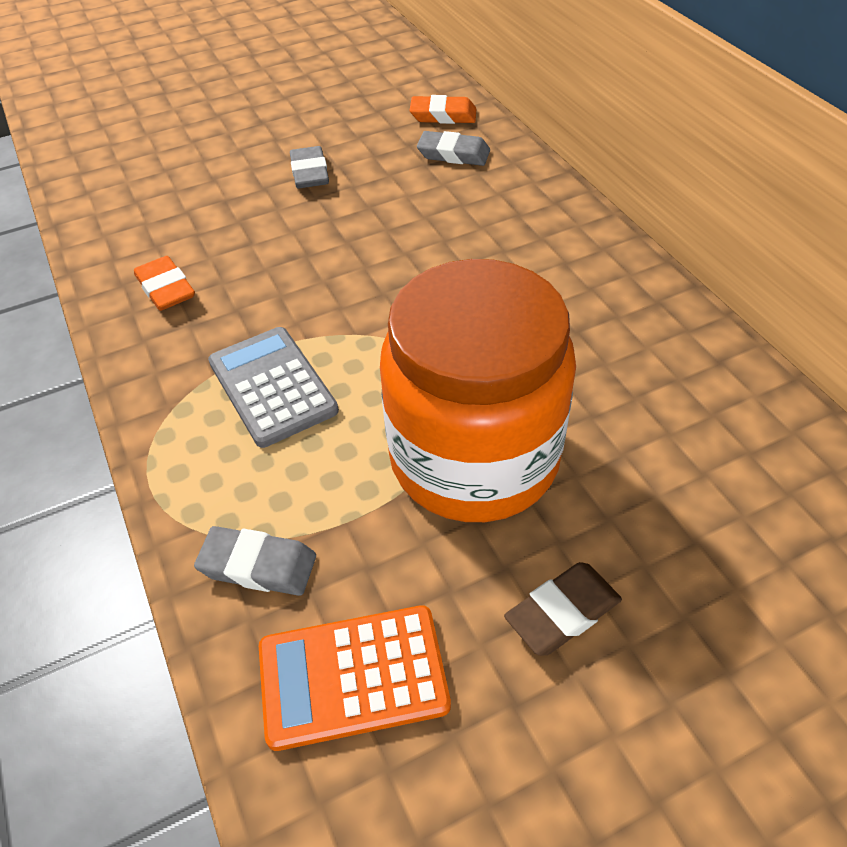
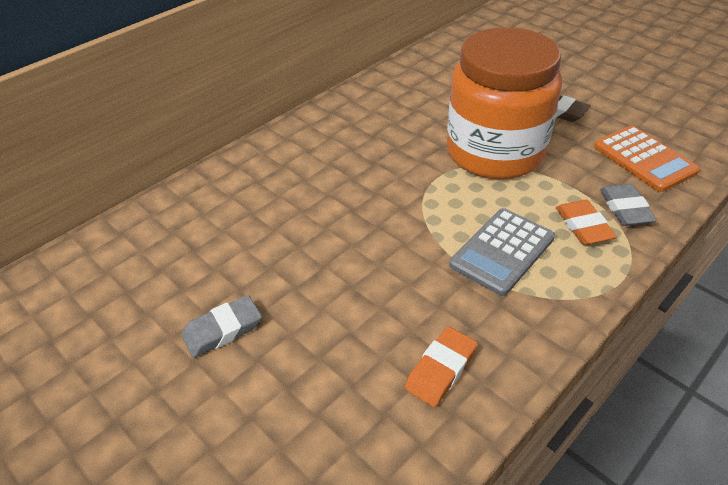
camera: 110 degrees left, 5 degrees down
orange eraser [409,95,476,124] -> orange eraser moved to [556,200,617,245]
grey eraser [417,131,490,166] -> none

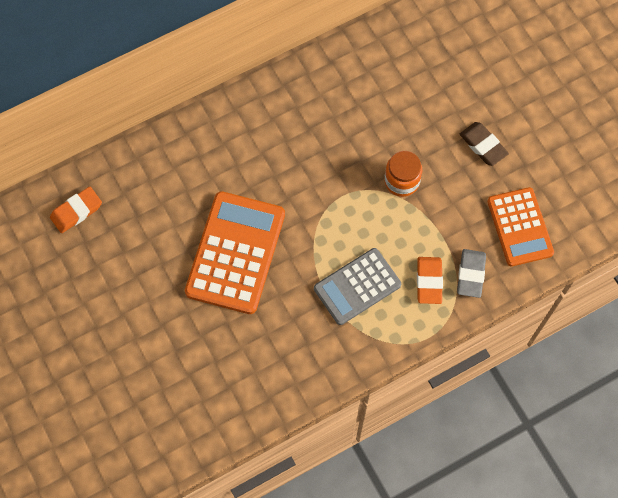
camera: 15 degrees right, 25 degrees up
grey eraser [182,295,262,358] -> none
orange eraser [404,327,478,407] -> orange eraser moved to [50,187,102,233]
orange jar [447,27,562,179] -> orange jar [384,151,422,197], size x0.42
none -> orange calculator [185,191,285,314]

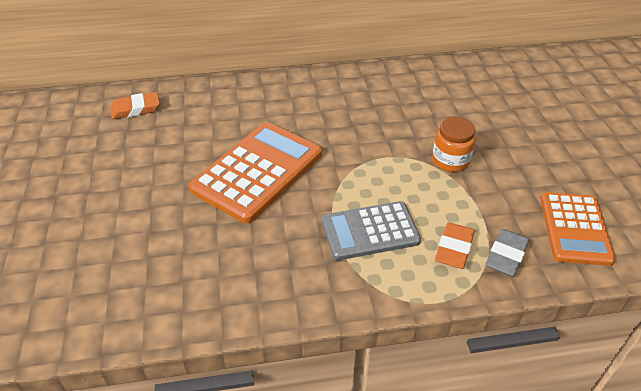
camera: 20 degrees right, 25 degrees down
brown eraser [460,122,509,166] -> none

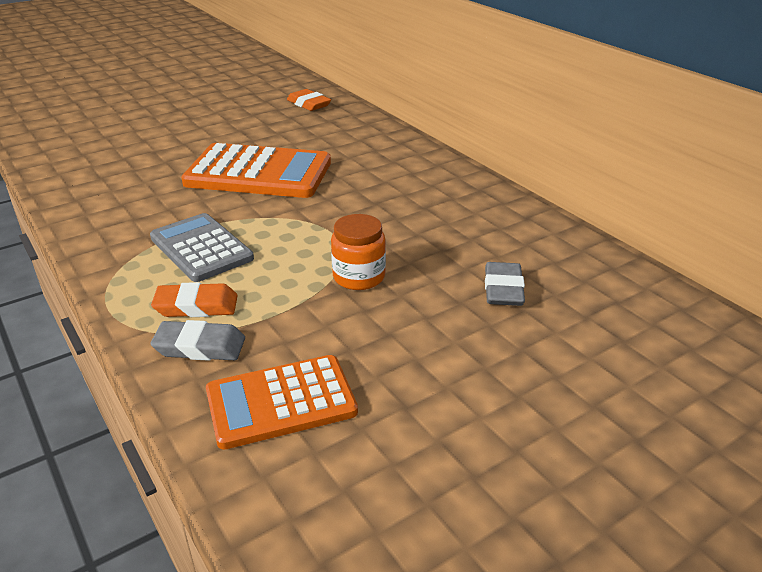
camera: 65 degrees right, 10 degrees down
none -> grey eraser [485,262,525,306]

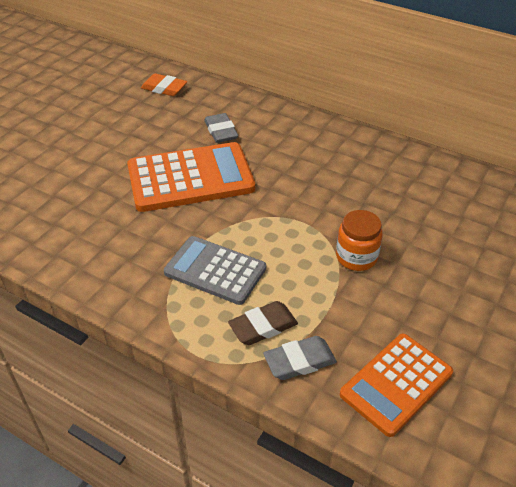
camera: 25 degrees left, 10 degrees up
orange eraser [151,282,238,317] -> brown eraser [228,301,298,345]
grey eraser [485,262,525,306] -> grey eraser moved to [204,113,238,143]

